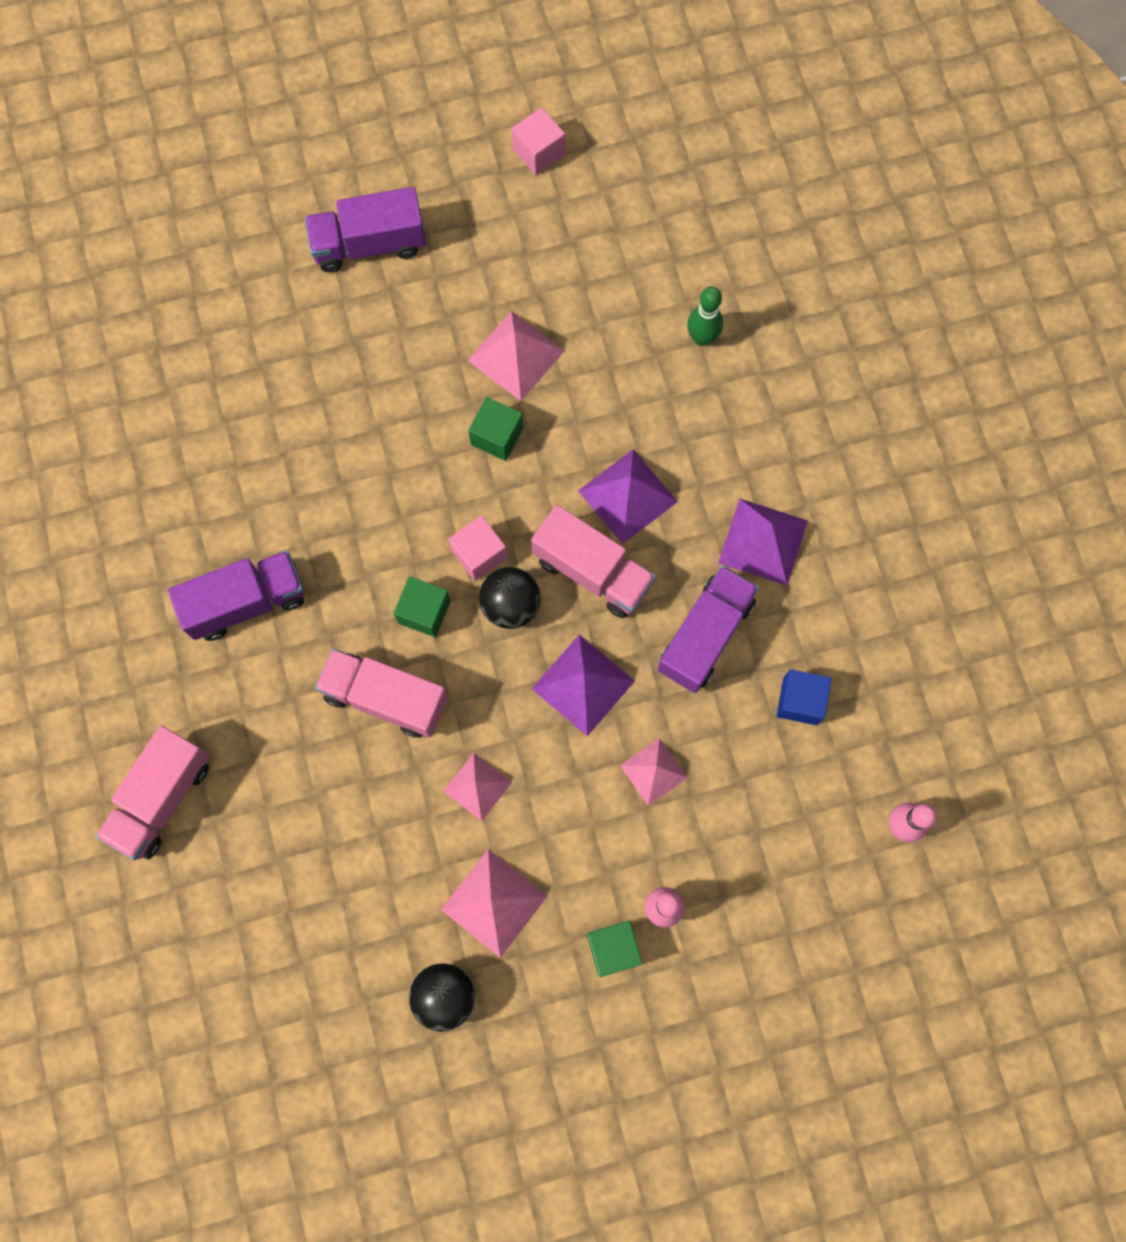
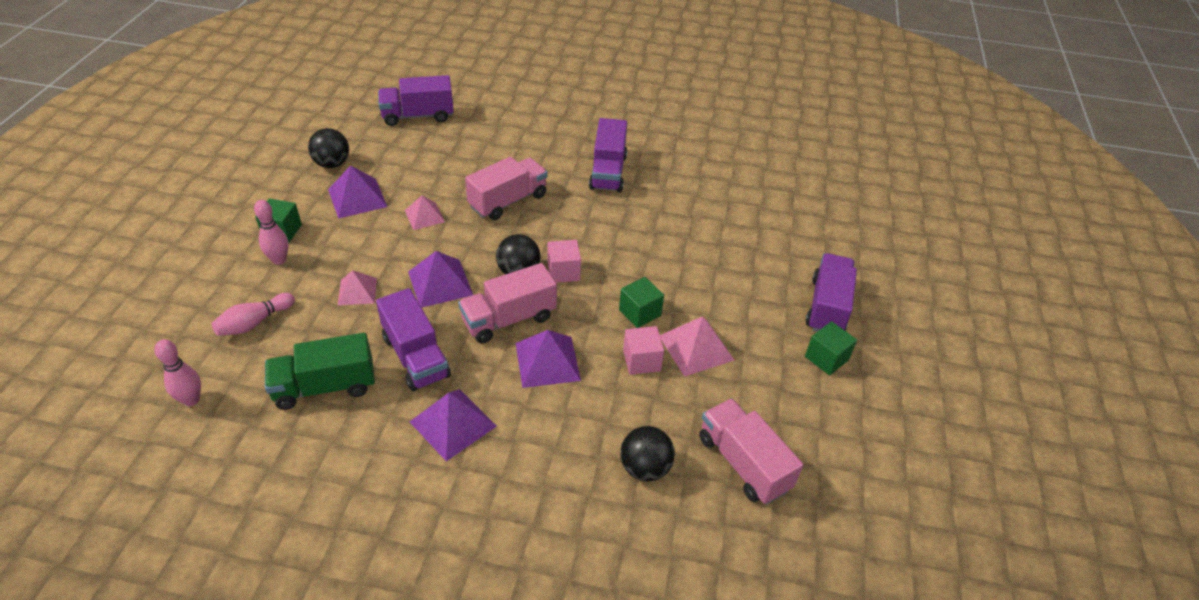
camera: 115 degrees right, 30 degrees down
pink truck [96,725,210,860] -> pink truck moved to [699,398,803,504]
green cube [393,576,451,637] -> green cube moved to [805,321,857,376]
pink pyramid [441,849,547,958] -> purple pyramid [328,166,387,219]
pink cube [512,107,565,175] -> pink cube moved to [623,326,664,375]
green bowling pin [687,287,723,346] -> black ball [620,426,675,481]
blue cube [777,669,831,725] -> green truck [265,333,375,410]
none -> pink bowling pin [211,293,295,336]
none -> purple truck [378,75,454,126]

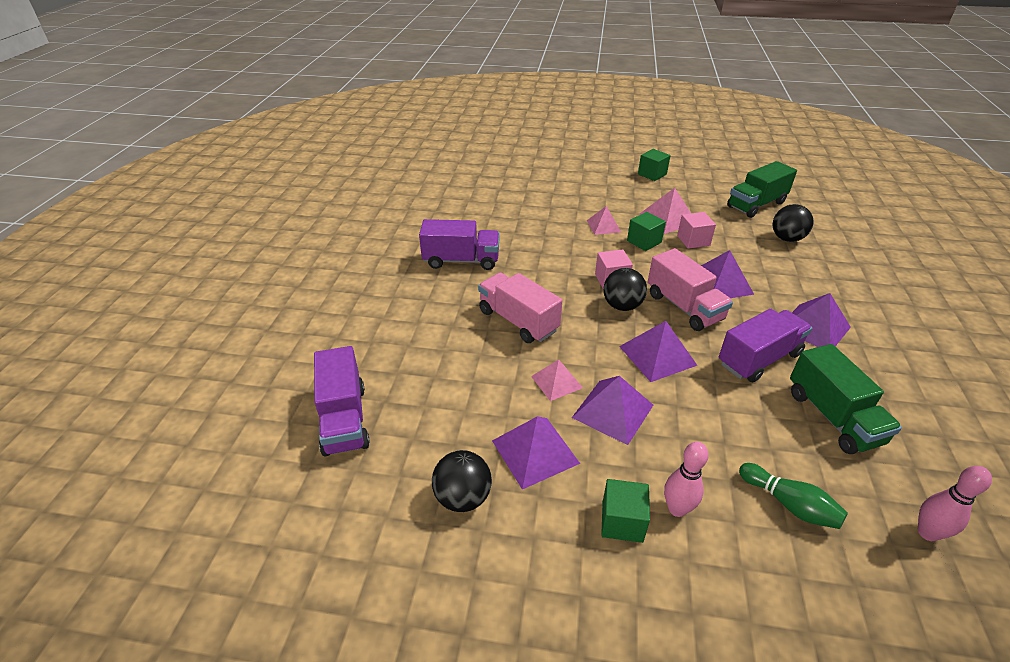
camera: 90 degrees left, 5 degrees down
pink bowling pin [211,293,295,336] -> green bowling pin [739,463,848,529]
pink pyramid [338,270,377,305] -> pink pyramid moved to [587,206,621,235]
pink truck [699,398,803,504] -> green truck [727,161,797,218]
purple truck [806,253,857,332] -> none
none -> purple pyramid [572,376,653,445]

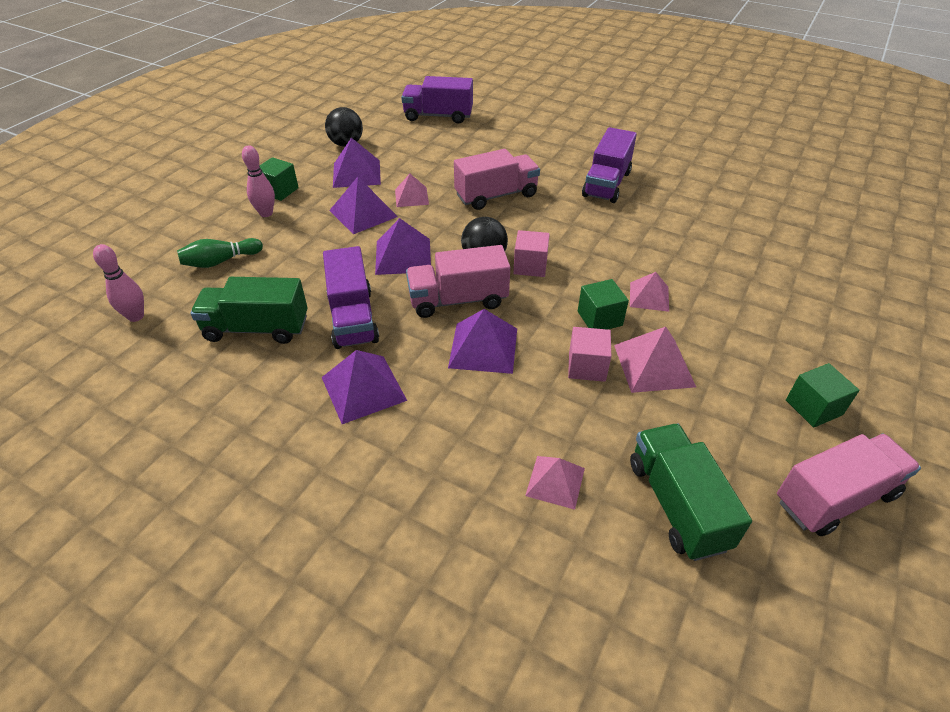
camera: 110 degrees right, 5 degrees up
black ball [772,204,813,242] -> pink pyramid [525,456,585,510]
none -> pink truck [777,434,921,536]

